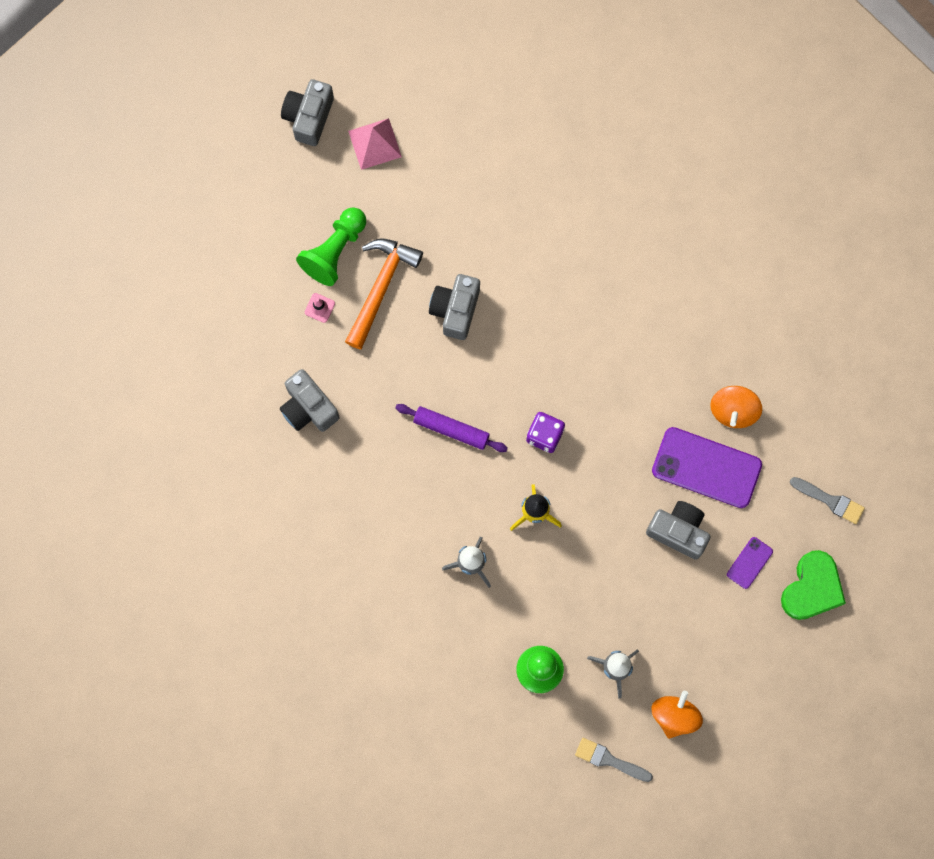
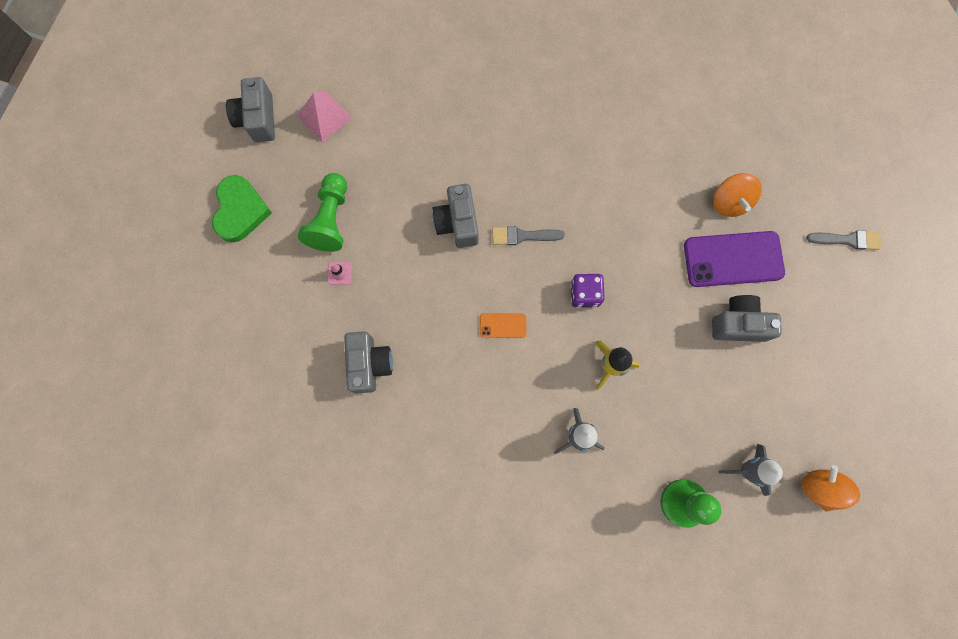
camera: 25 degrees left, 0 degrees up
grey camera [280,369,340,432] -> grey camera turned 120 degrees counterclockwise [344,331,393,394]
orange hammer [345,239,423,349] -> none
purple rolling pin [395,404,508,452] -> orange phone [480,313,526,338]
grey brush [575,738,653,782] -> grey brush moved to [492,226,565,245]
purple phone [727,537,773,589] -> none
green heart [781,550,846,620] -> green heart moved to [212,175,272,242]

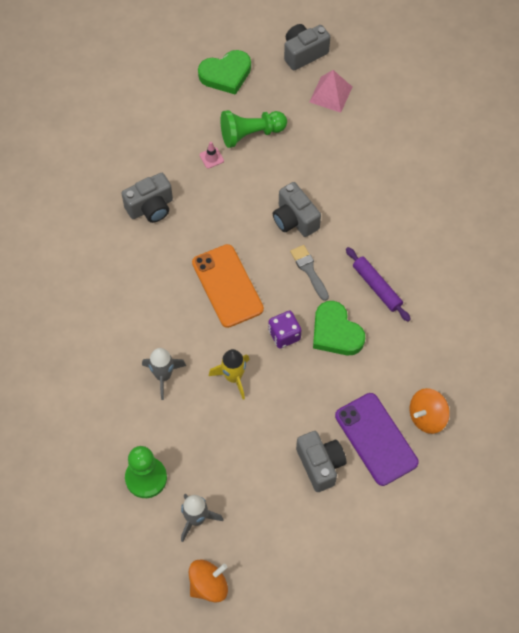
camera: 65 degrees right, 15 degrees down
grey camera [432,184,479,248] -> grey camera turned 90 degrees counterclockwise [273,182,321,237]
orange phone [480,313,526,338] -> orange phone [192,244,264,328], size x2.10
grey brush [806,230,881,250] -> none
none -> green heart [313,301,365,355]
none -> purple rolling pin [346,247,411,322]

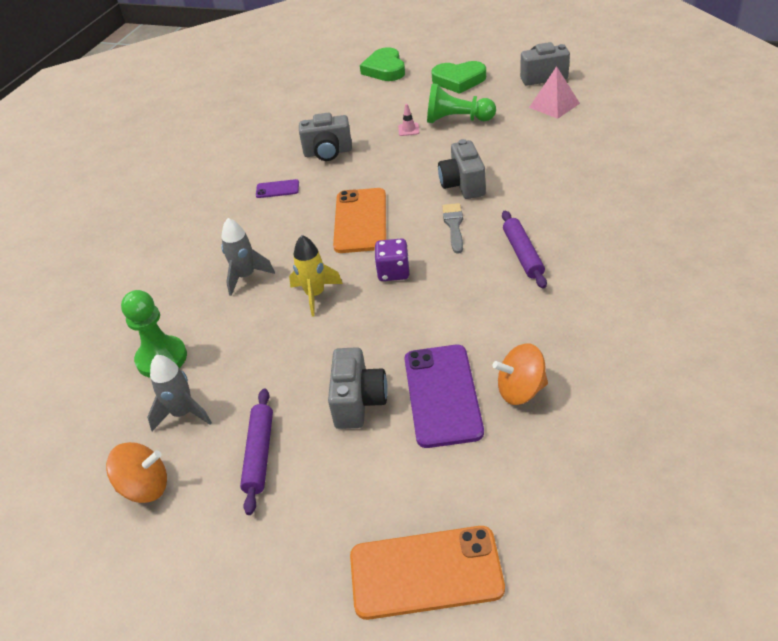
camera: 30 degrees right, 20 degrees down
green heart [313,301,365,355] -> green heart moved to [360,47,405,81]
none -> purple rolling pin [240,388,273,515]
none -> purple phone [256,179,299,198]
none -> orange phone [350,526,505,620]

